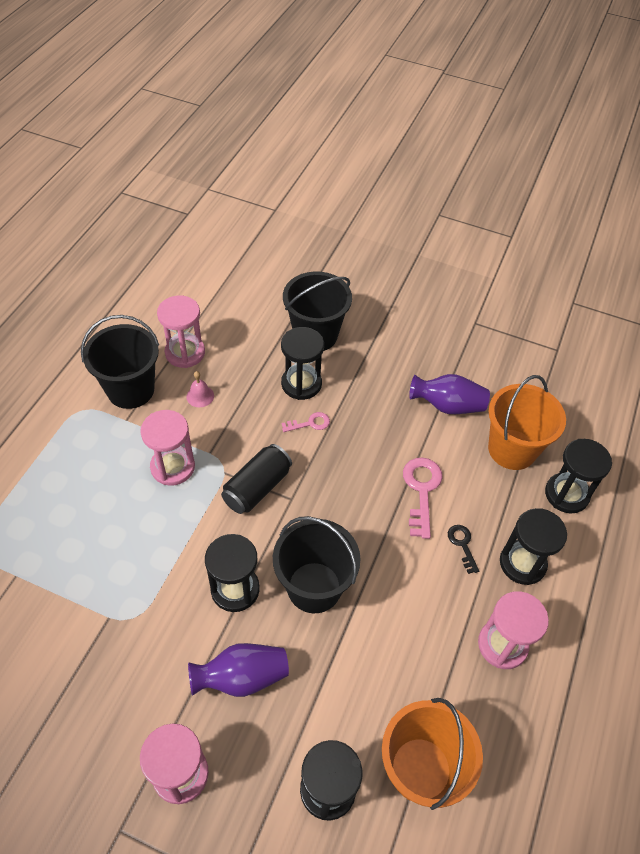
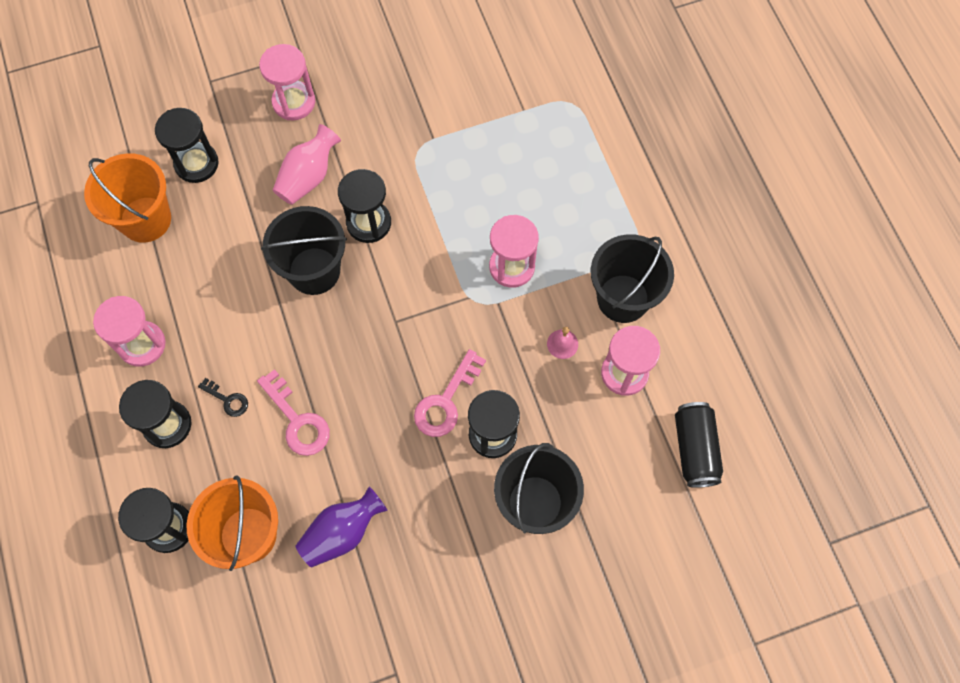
camera: 140 degrees right, 15 degrees up
purple vase [188,643,289,697] -> pink vase [273,124,341,205]
black can [221,444,292,514] -> black can moved to [675,402,723,488]
pink key [282,412,330,432] -> pink key [414,349,486,437], size x1.77

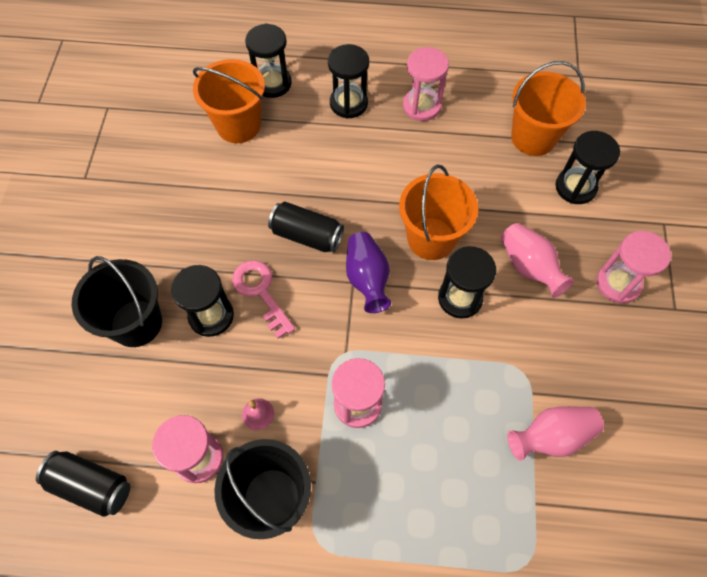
camera: 115 degrees right, 5 degrees down
black key [198,378,248,417] -> none
pink key [257,369,330,456] -> none
black bucket [261,206,347,295] -> orange bucket [399,165,478,260]
purple vase [295,487,388,567] -> purple vase moved to [346,232,391,313]
none -> black can [268,202,344,253]
none -> pink vase [508,406,604,461]

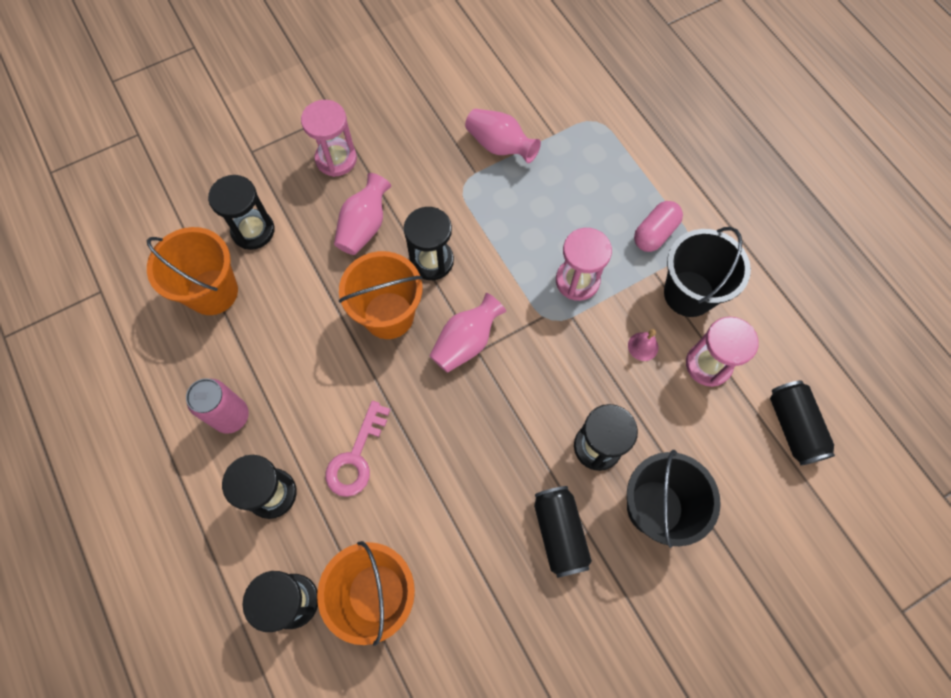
camera: 125 degrees left, 5 degrees up
pink key [232,260,295,339] -> pink key moved to [325,401,390,497]
black can [268,202,344,253] -> black can moved to [534,486,592,578]
purple vase [346,232,391,313] -> pink vase [429,293,506,373]
pink hourglass [403,47,449,121] -> pink can [186,378,249,434]
none -> pink capsule [634,201,683,252]

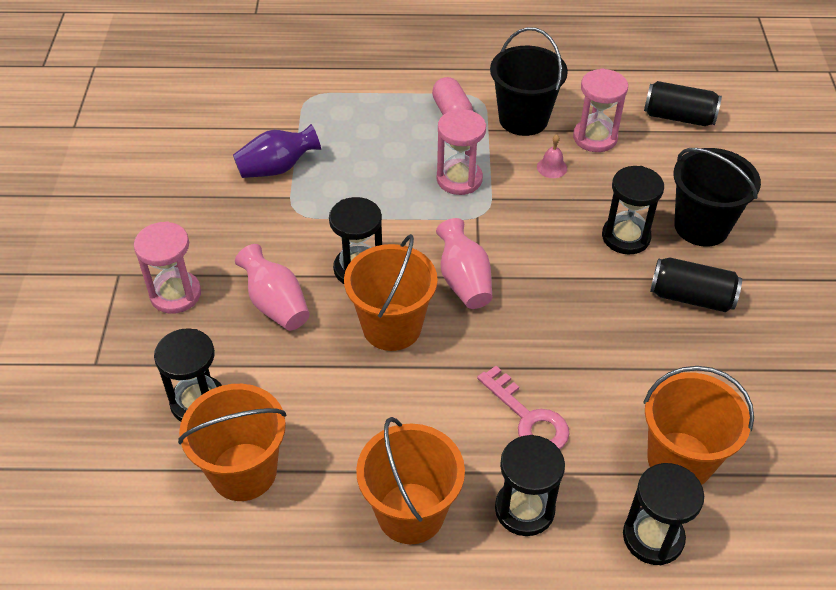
camera: 60 degrees left, 20 degrees down
pink can [186,378,249,434] -> orange bucket [356,417,465,544]
pink vase [465,109,541,163] -> purple vase [233,124,321,178]

